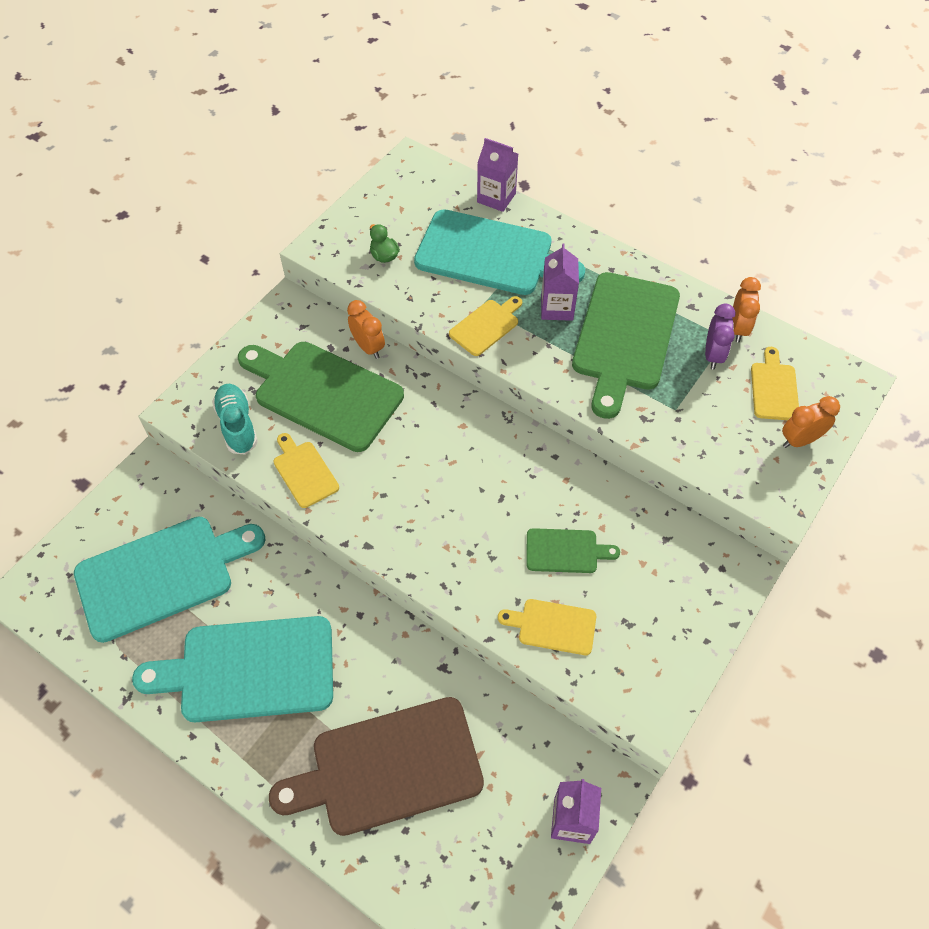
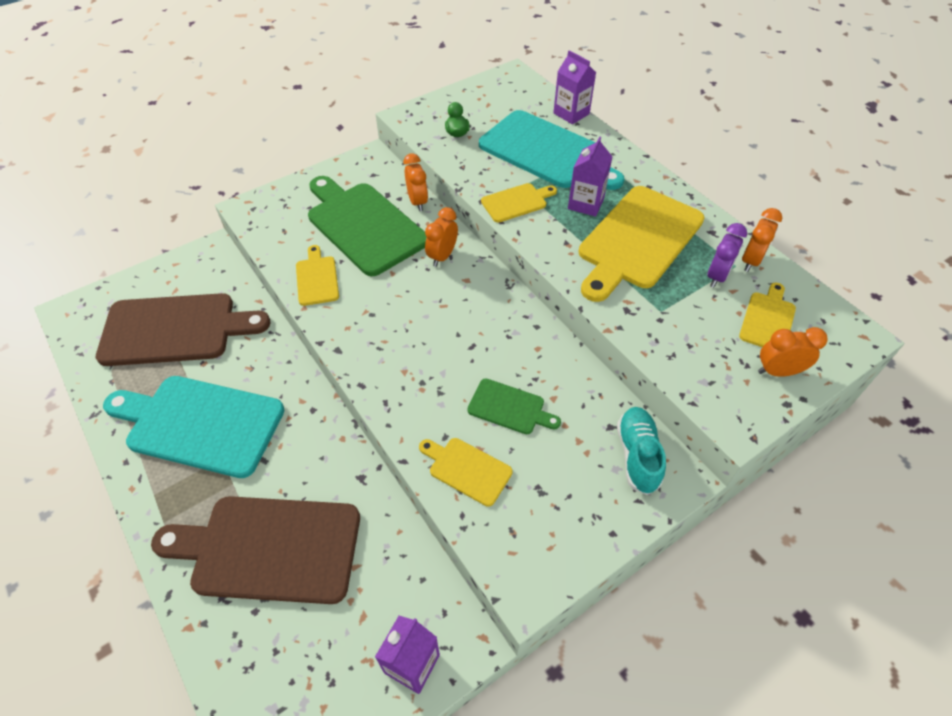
camera: 20 degrees right, 5 degrees down
turquoise cutting board [74,516,266,643] -> brown cutting board [96,293,271,366]
turquoise shoe [212,384,258,455] -> turquoise shoe moved to [617,407,666,495]
green cutting board [572,272,680,419] -> yellow cutting board [579,186,705,302]
none -> orange clock [425,207,458,267]

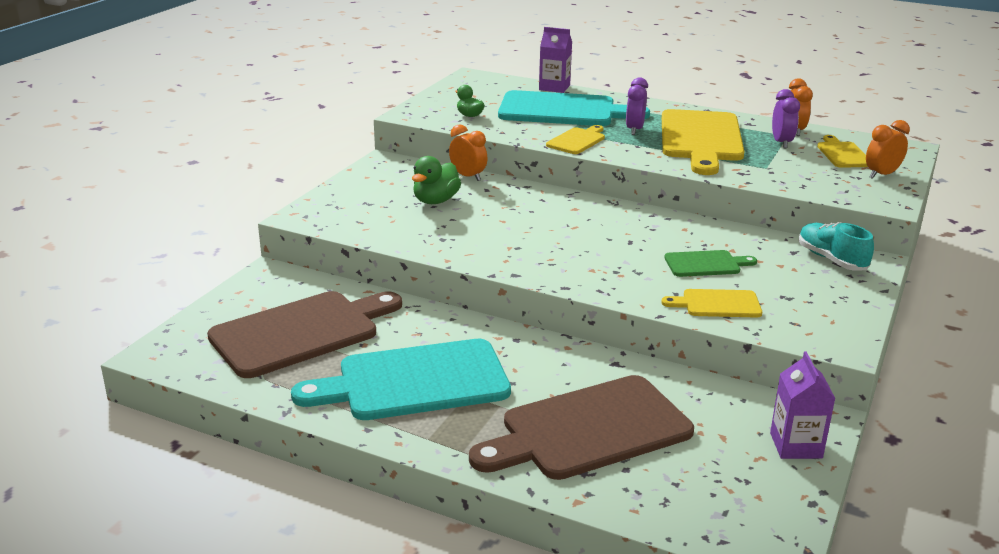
camera: 30 degrees left, 25 degrees down
yellow cutting board [296,245,339,306] -> none
green cutting board [308,176,426,276] -> green duck [412,156,461,204]
orange clock [425,207,458,267] -> none
purple carton [568,136,613,217] -> purple clock [626,77,648,135]

